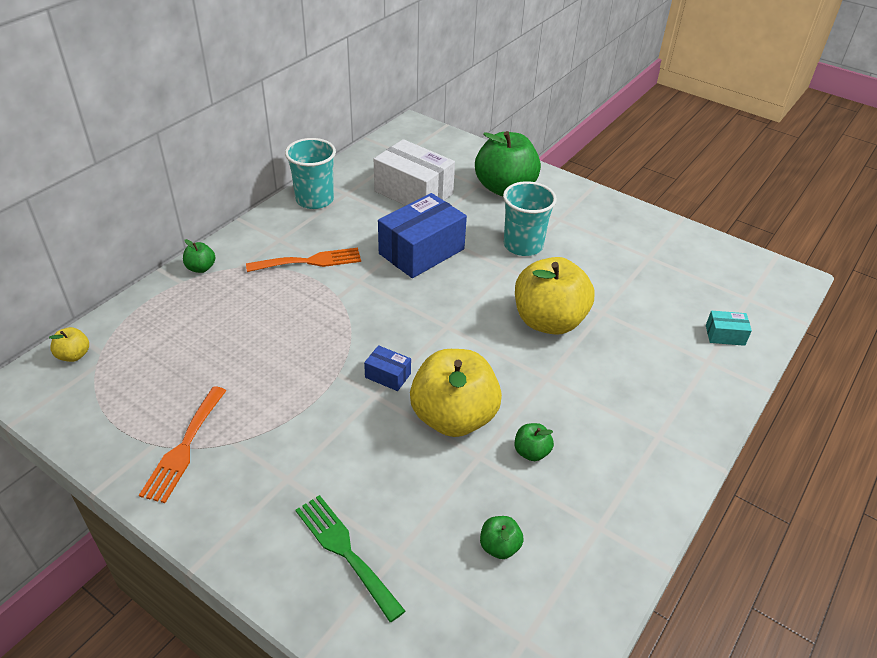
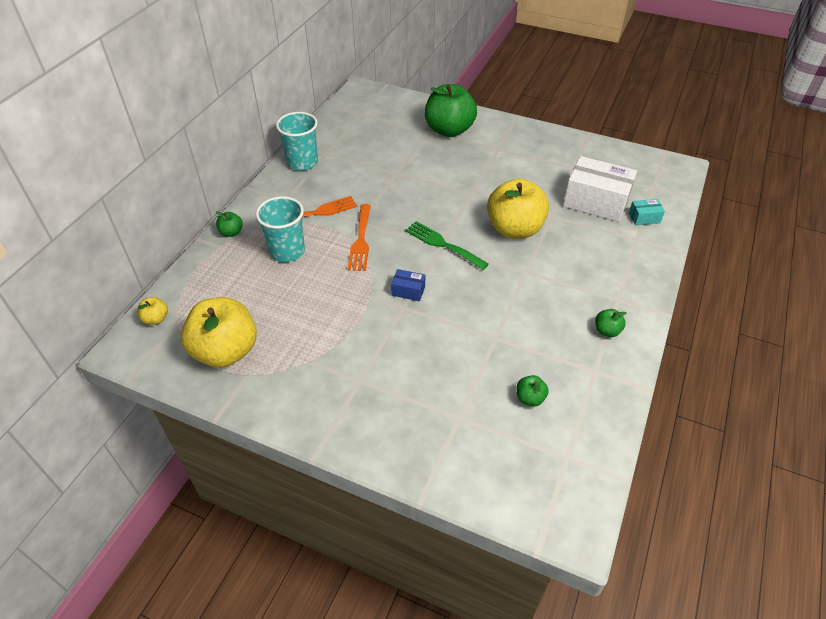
camera: 10 degrees left, 5 degrees up
orange fork [139,386,227,503] -> orange fork moved to [348,204,371,271]
green fork [295,495,405,622] -> green fork moved to [405,221,489,270]
white box [374,139,455,206] -> white box moved to [563,156,637,222]
blue box [378,193,467,278] -> none
yellow apple [410,349,502,437] -> yellow apple moved to [181,297,257,368]
turquoise cup [503,181,557,256] -> turquoise cup moved to [256,196,305,262]
green apple [515,423,554,461] -> green apple moved to [595,309,626,337]

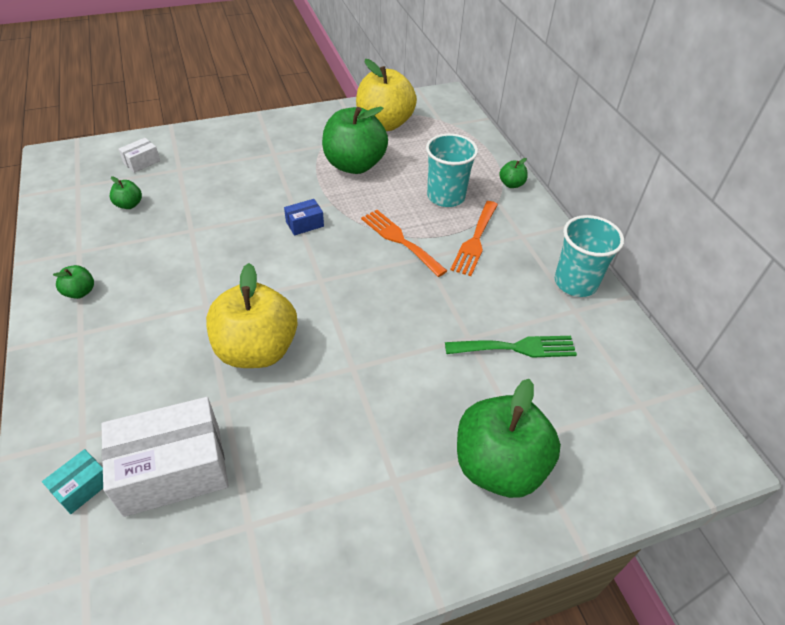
camera: 135 degrees right, 0 degrees up
yellow apple [138,297,168,325] -> none
green fork [405,221,489,270] -> green fork moved to [445,336,577,358]
none -> white box [119,138,160,173]
none -> green apple [322,107,388,174]

